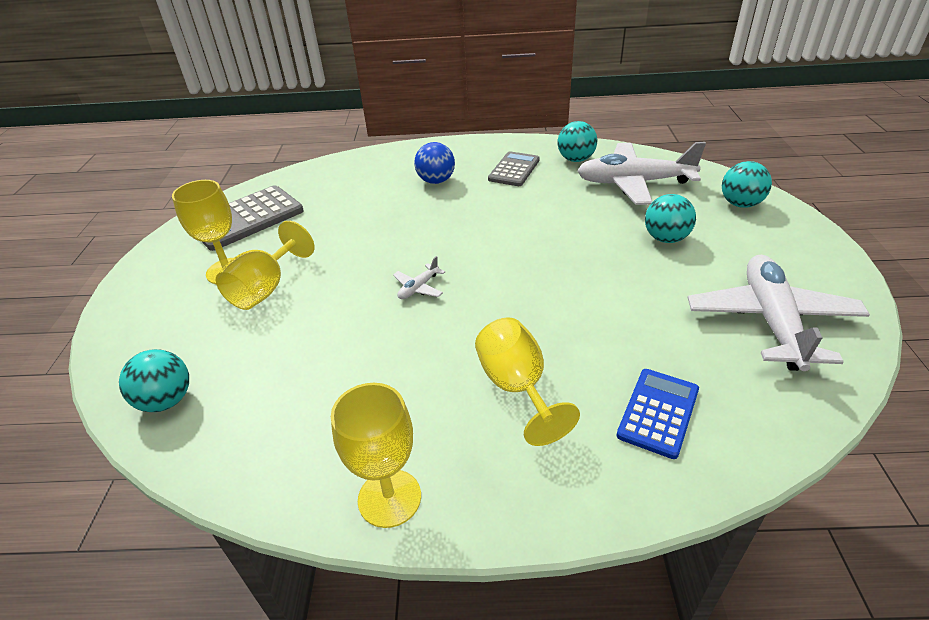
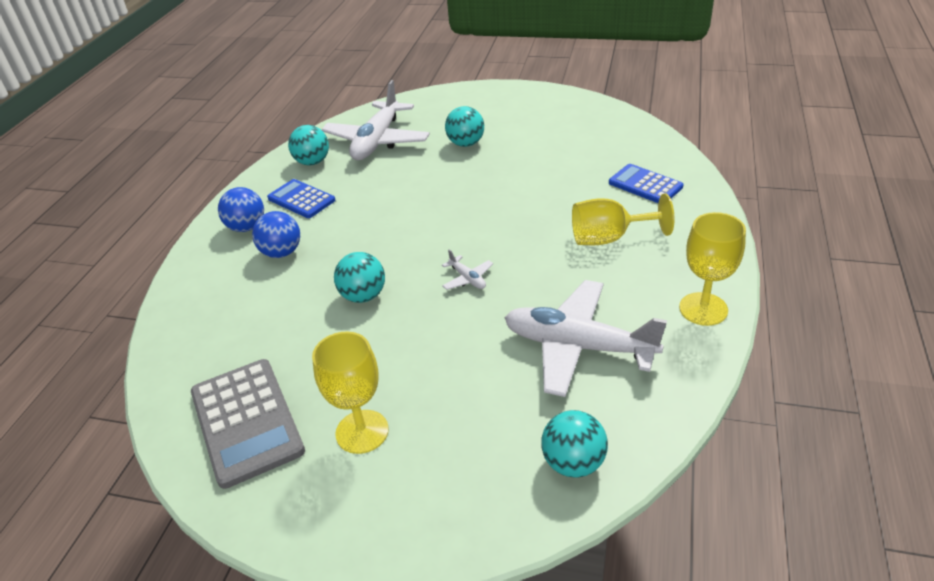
camera: 75 degrees left, 0 degrees up
yellow goblet [216,221,314,310] -> none
grey calculator [488,151,540,186] -> blue calculator [267,179,335,218]
white plane [688,255,870,371] -> white plane moved to [505,280,667,397]
turquoise ball [722,161,772,208] -> turquoise ball moved to [334,252,385,303]
none -> blue ball [218,187,264,232]

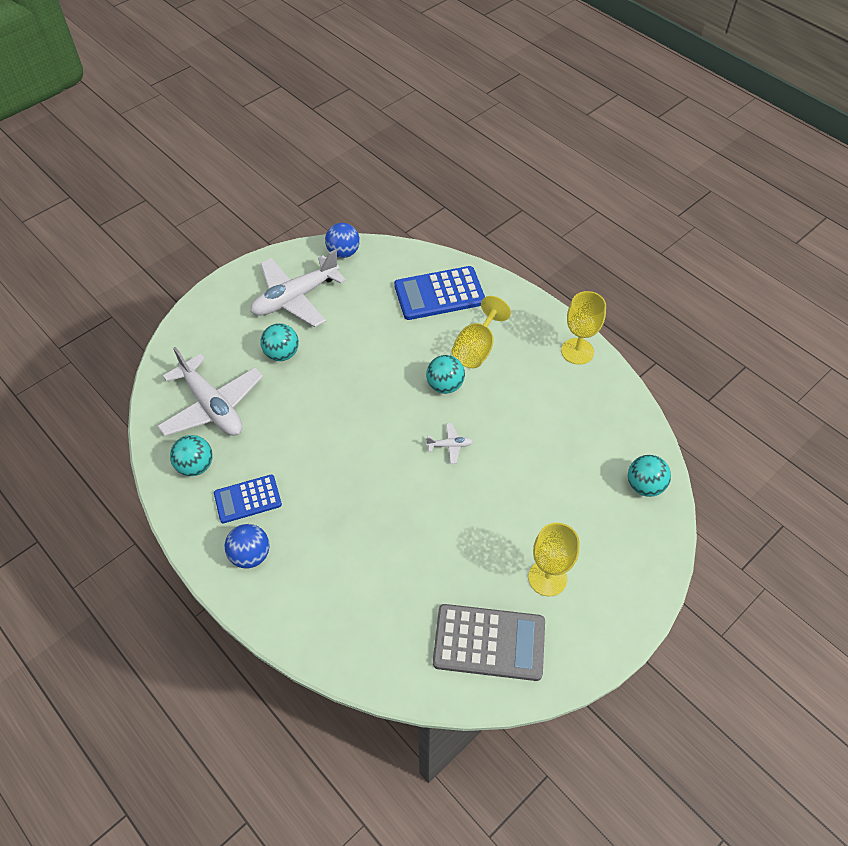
camera: 60 degrees left, 15 degrees up
blue ball [252,211,300,258] -> blue ball moved to [325,223,360,258]
turquoise ball [334,252,385,303] -> turquoise ball moved to [426,355,465,394]
white plane [505,280,667,397] -> white plane moved to [250,249,346,327]
blue calculator [609,164,684,203] -> blue calculator [394,266,485,320], size x1.58

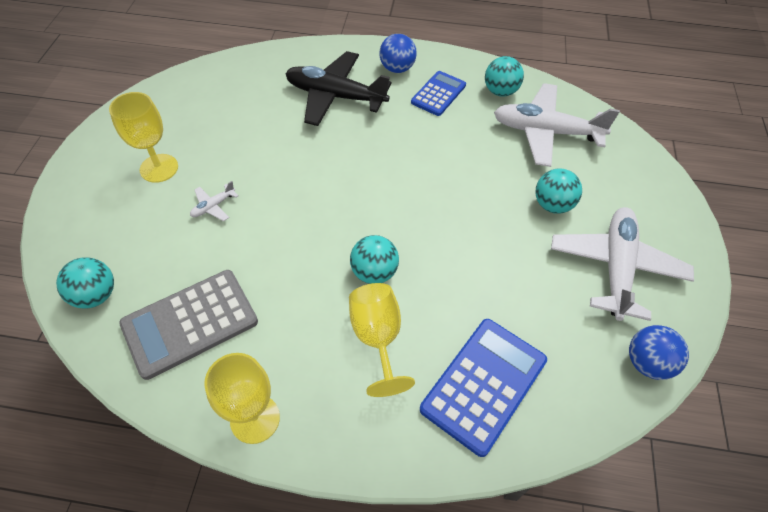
camera: 140 degrees right, 0 degrees up
white plane [426,423,473,464] -> white plane moved to [190,181,239,221]
grey calculator [433,604,545,681] -> grey calculator moved to [119,270,258,380]
none -> black plane [285,51,392,126]

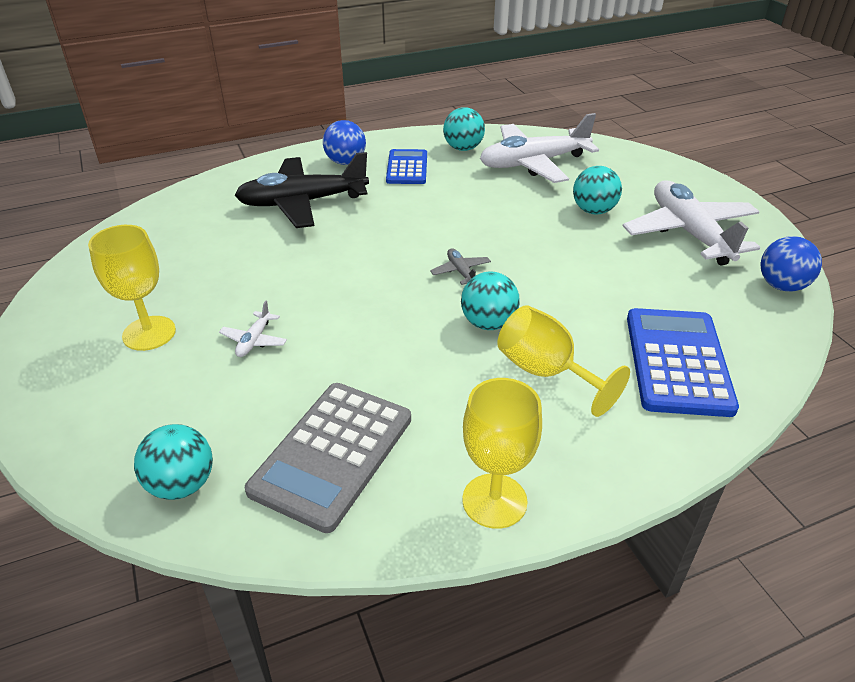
camera: 30 degrees left, 15 degrees down
none -> grey plane [430,248,491,285]

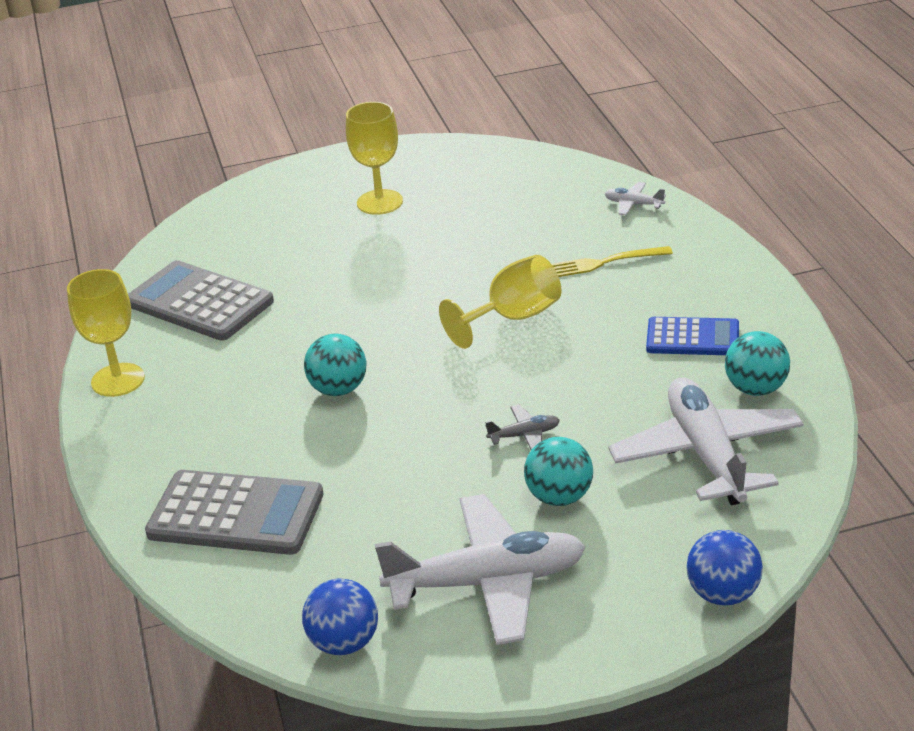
camera: 100 degrees right, 5 degrees down
turquoise ball [134,424,213,500] -> none
white plane [219,301,287,357] -> white plane moved to [604,182,666,215]
black plane [234,152,369,228] -> yellow fork [552,246,673,277]
blue ball [323,120,366,165] -> blue ball moved to [686,530,763,605]
grey plane [430,248,491,285] -> grey plane moved to [485,405,560,450]
yellow goblet [497,305,630,417] -> yellow goblet moved to [439,255,562,349]
blue calculator [627,308,739,417] -> grey calculator [145,470,324,555]

